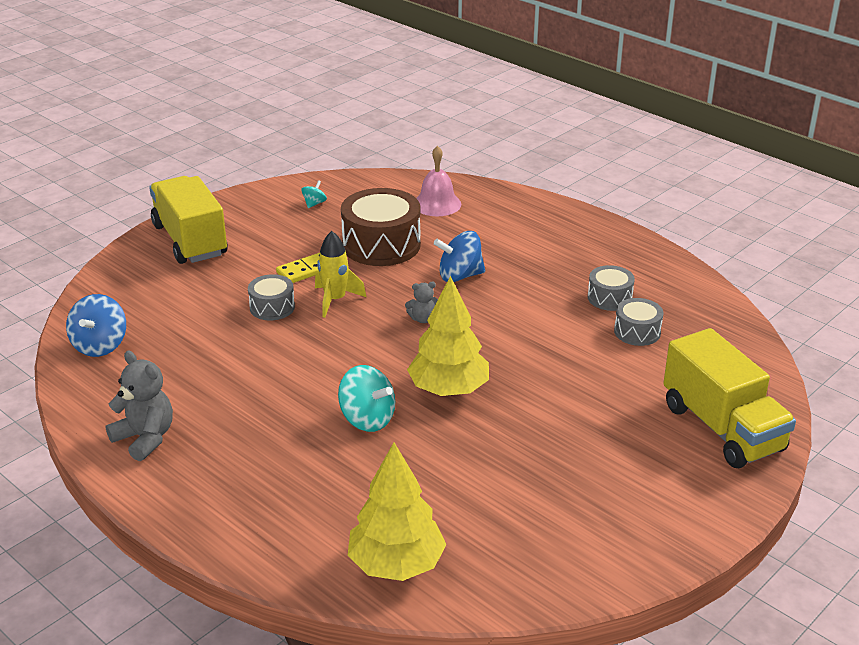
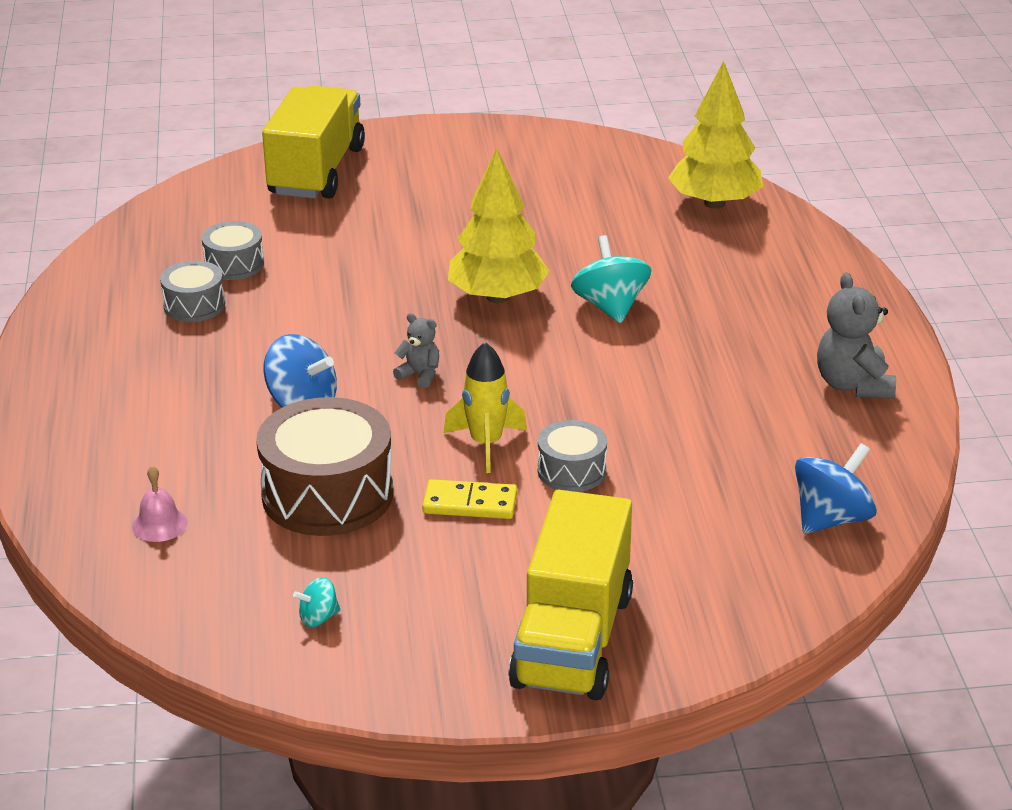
camera: 140 degrees left, 0 degrees up
pink bell [416,146,461,216] -> pink bell [132,466,187,542], size x0.63

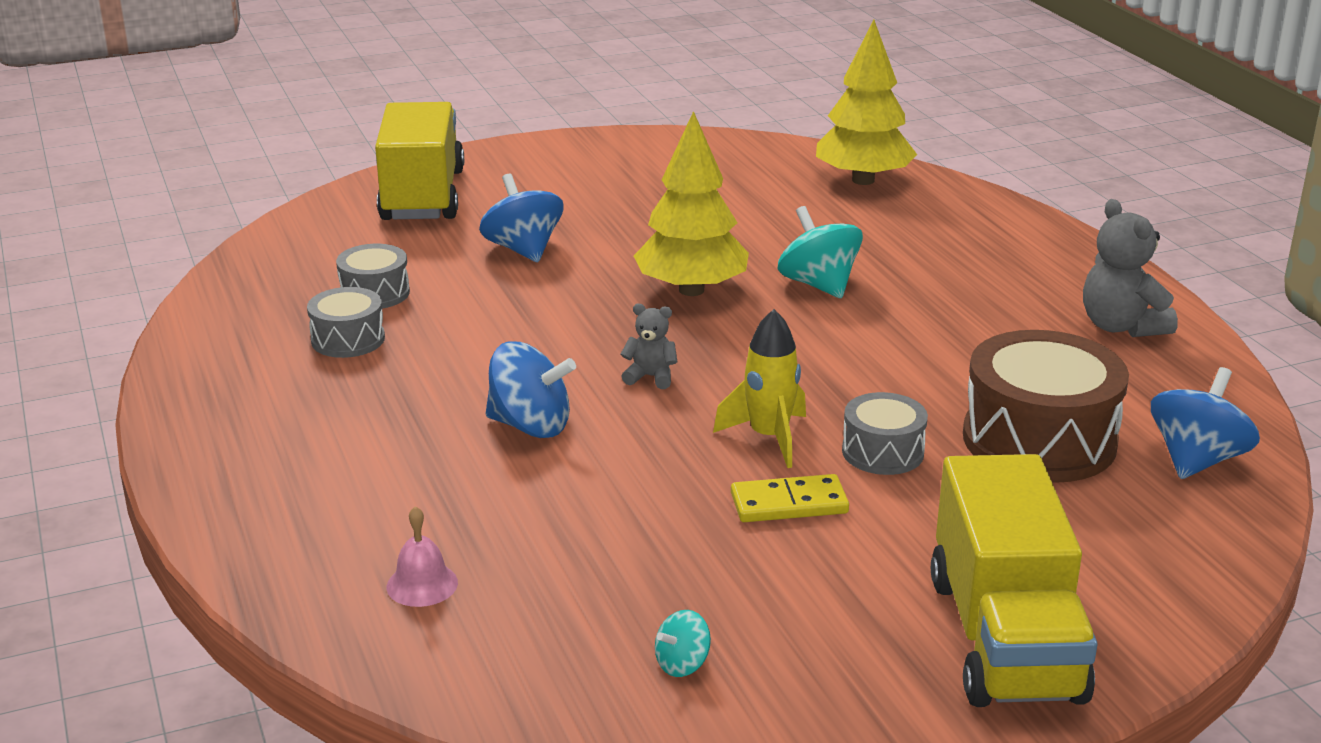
camera: 15 degrees left, 5 degrees down
brown drum [256,397,393,536] -> brown drum moved to [963,330,1129,483]
none -> blue spinning top [479,174,564,262]

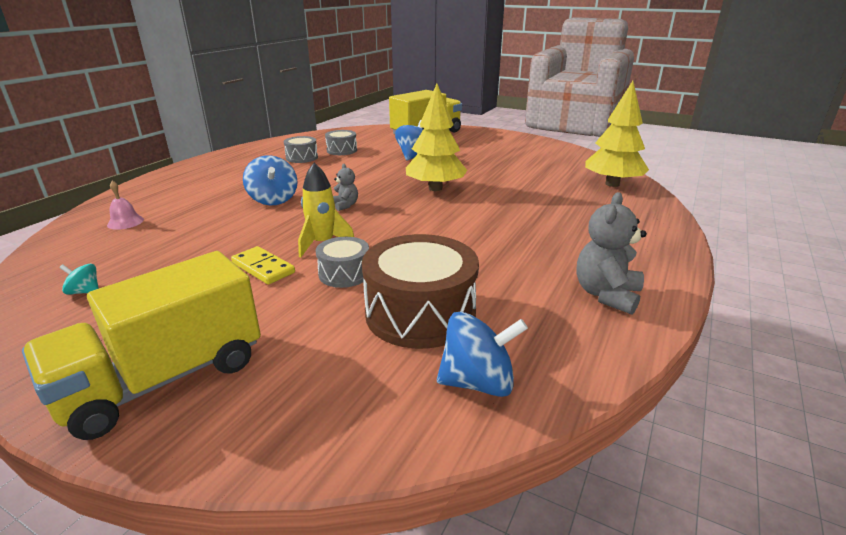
camera: 50 degrees right, 0 degrees up
turquoise spinning top [777,206,863,298] -> none

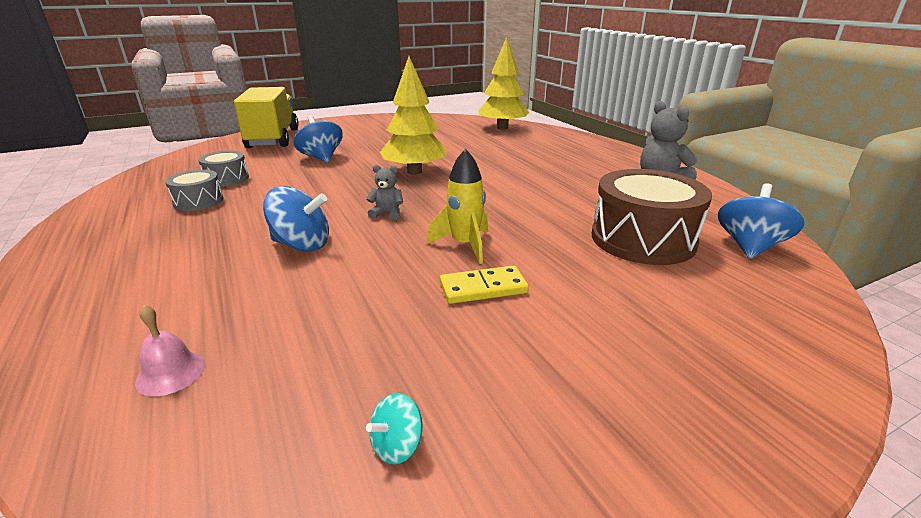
camera: 55 degrees left, 0 degrees up
yellow truck [22,251,261,440] -> none
grey drum [316,237,369,288] -> none

